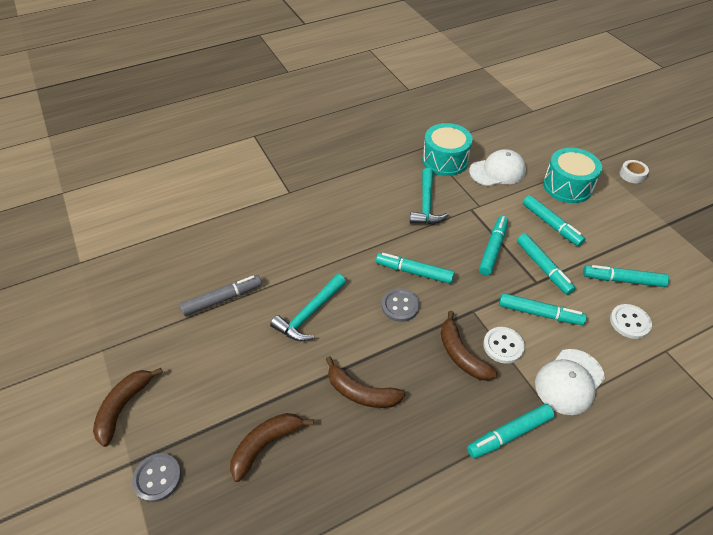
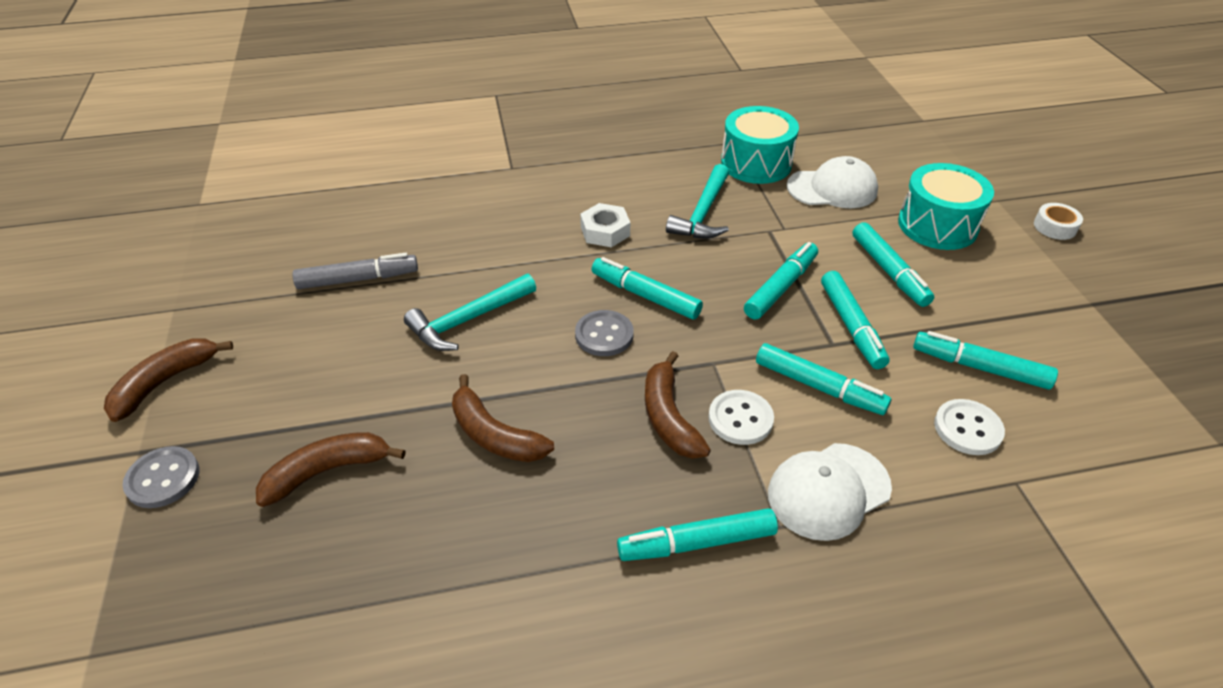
camera: 15 degrees right, 5 degrees down
none -> white nut [580,203,630,248]

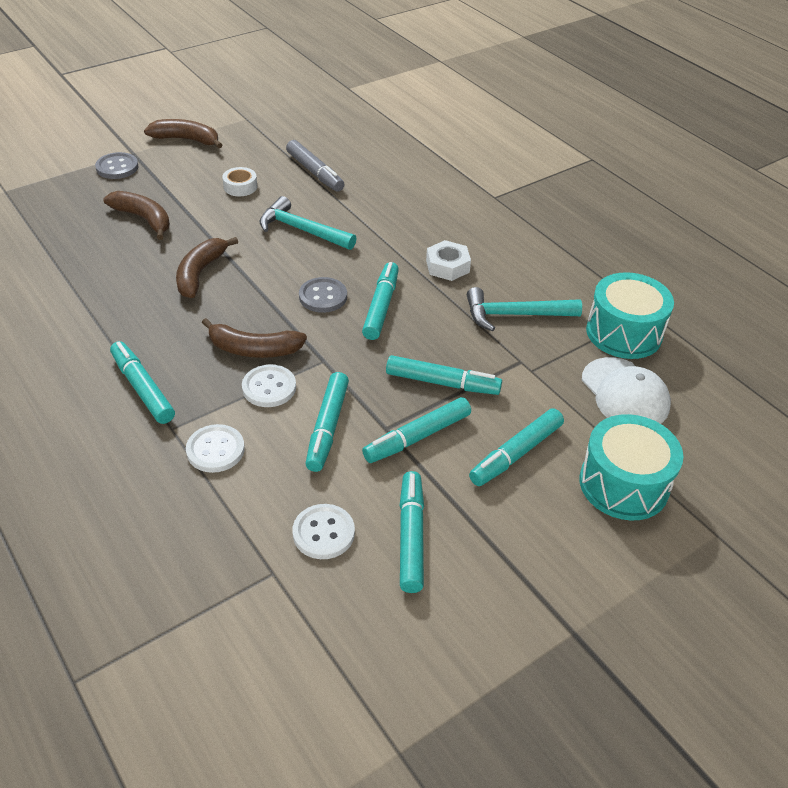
camera: 65 degrees right, 0 degrees up
brown banana [645,351,711,459] -> brown banana turned 135 degrees counterclockwise [202,318,307,358]
white cap [768,443,892,541] -> white button [186,424,245,473]
white tape [1034,203,1083,240] -> white tape moved to [222,167,257,196]

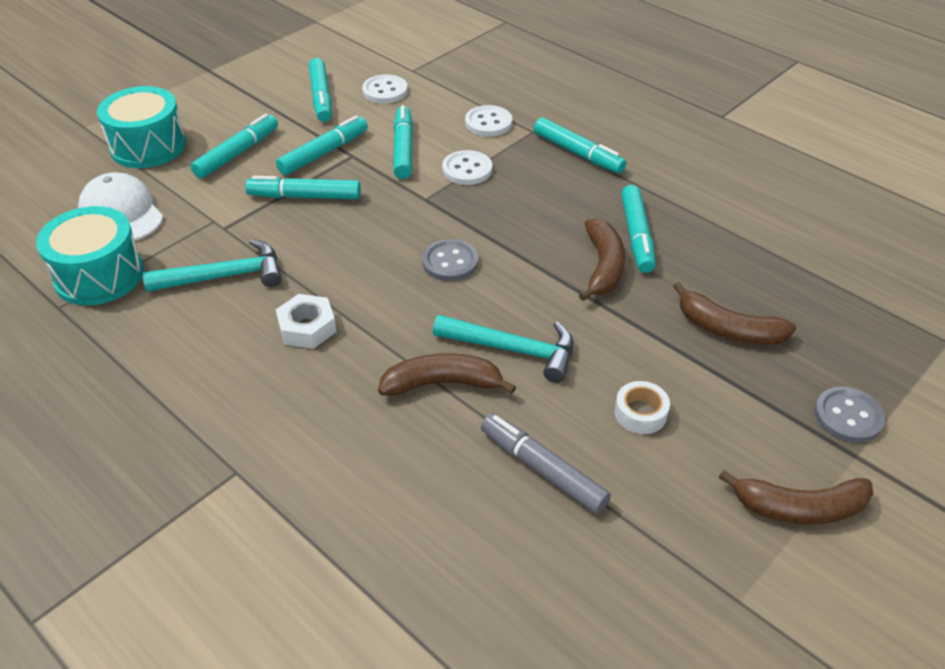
camera: 170 degrees right, 0 degrees up
brown banana [202,318,307,358] -> brown banana moved to [378,353,516,396]
turquoise marker [362,262,399,340] -> turquoise marker moved to [621,185,656,273]

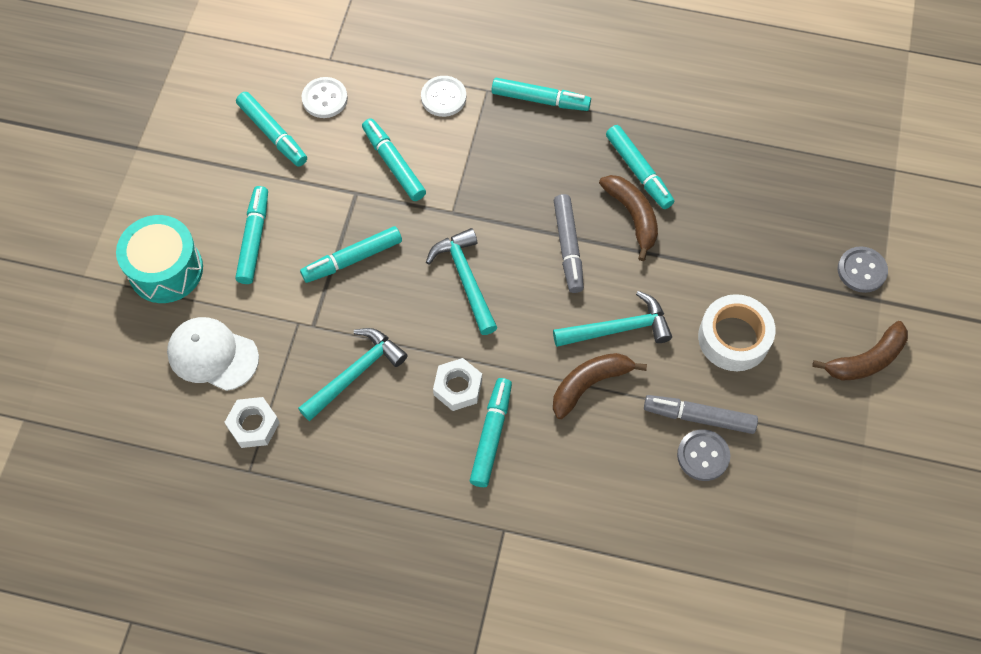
camera: 30 degrees left, 20 degrees up
turquoise drum [36,206,144,306] -> white nut [224,397,280,448]
turquoise marker [276,115,368,175] -> turquoise marker moved to [470,378,512,487]
grey button [422,239,478,281] -> grey button moved to [677,429,730,481]
white button [442,150,492,185] -> none
white tape [615,381,670,434] -> white tape [698,294,775,371], size x1.80
brown banana [673,282,796,345] -> none
none -> turquoise hammer [426,228,497,335]
none -> grey marker [554,194,584,293]

